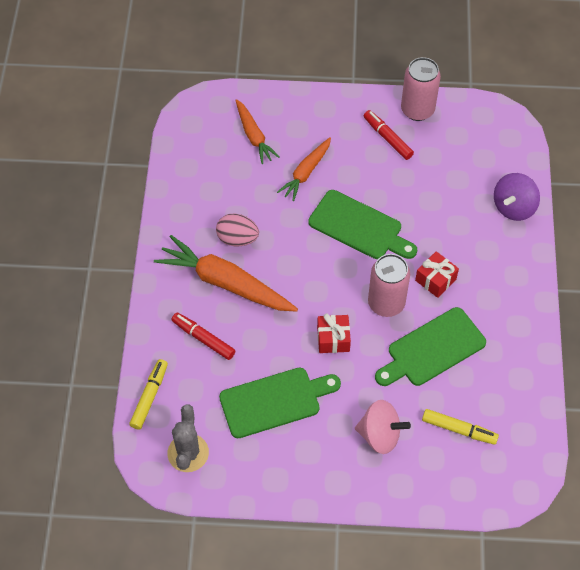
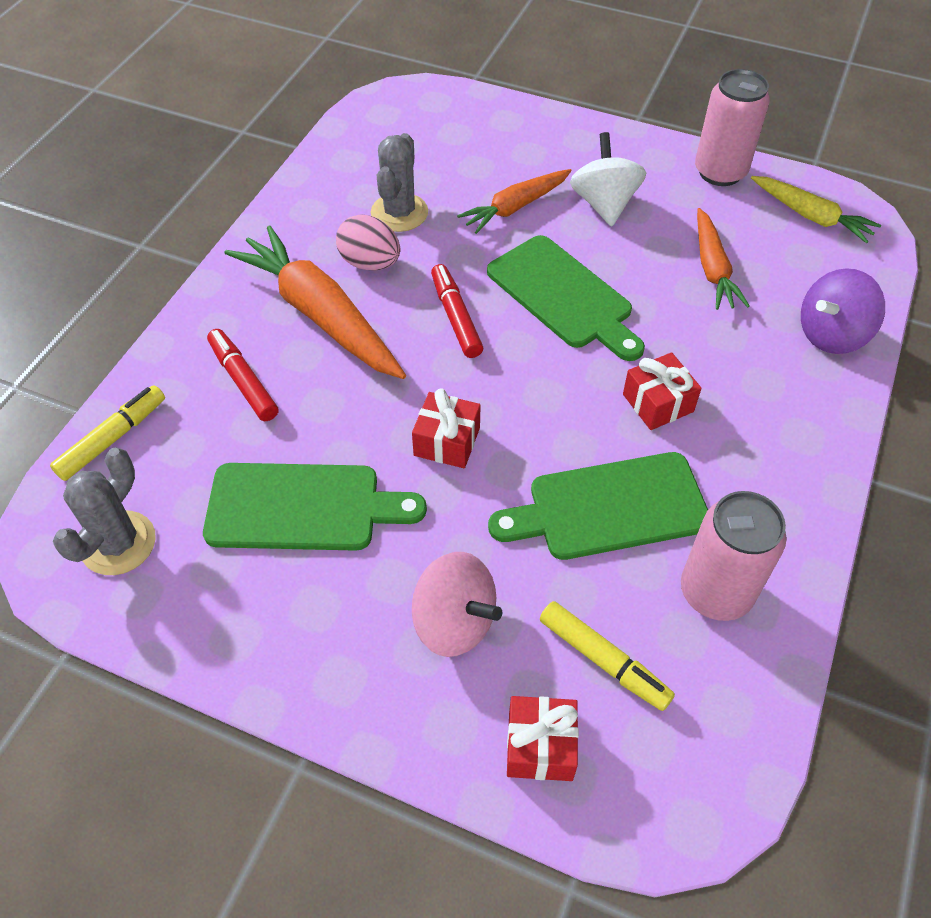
camera: 20 degrees right, 5 degrees down
orange carrot [236,99,279,164] -> orange carrot moved to [697,208,750,310]
red marker [364,110,414,160] -> red marker moved to [431,264,483,358]
pink can [368,254,410,317] -> pink can moved to [681,491,786,621]
none -> grey cactus [371,133,428,232]
none -> red gift [507,696,579,781]
none -> white spinning top [570,132,646,226]
none -> yellow carrot [751,176,881,243]

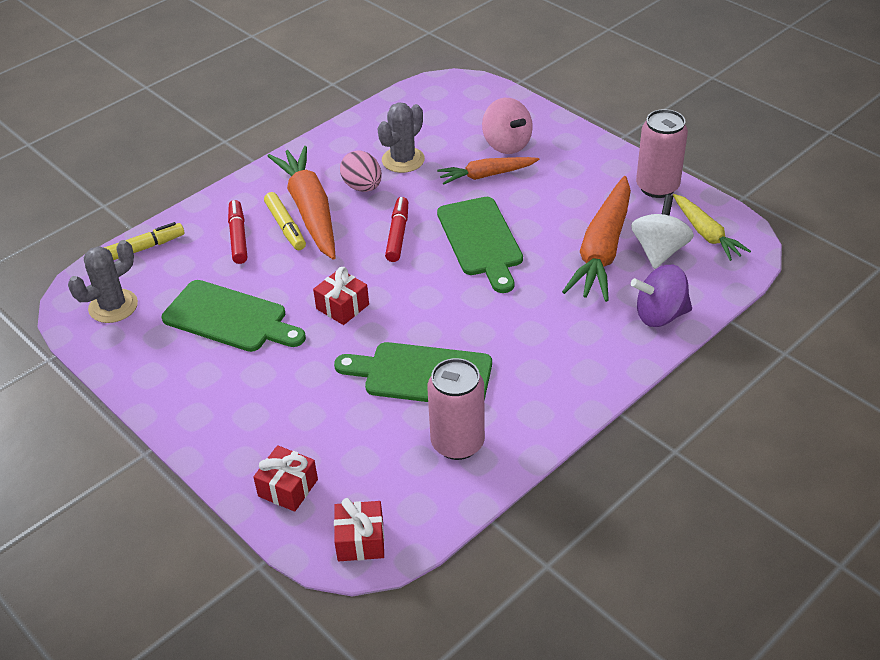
camera: 25 degrees right, 10 degrees down
pink spinning top [412,552,502,657] -> pink spinning top moved to [482,98,533,154]
yellow marker [540,601,675,711] -> yellow marker moved to [264,192,306,250]
white spinning top [570,132,646,226] -> white spinning top moved to [631,195,694,269]
red gift [623,352,702,430] -> red gift moved to [334,498,384,561]
orange carrot [697,208,750,310] -> orange carrot [562,176,631,302], size x1.71

